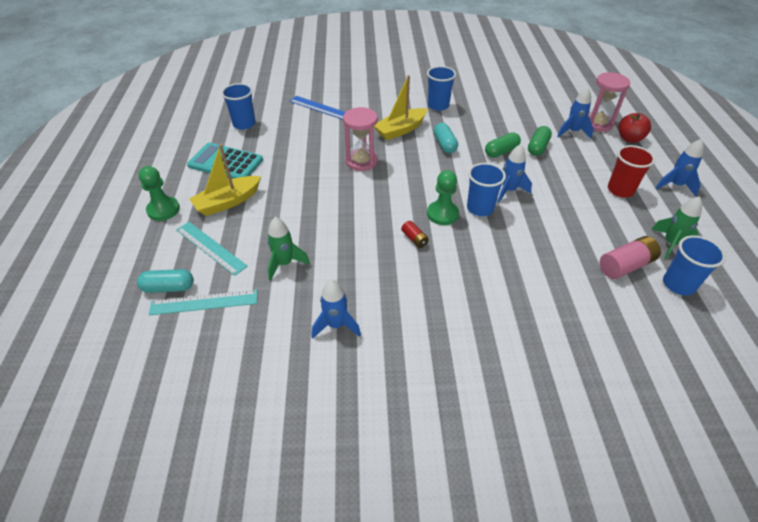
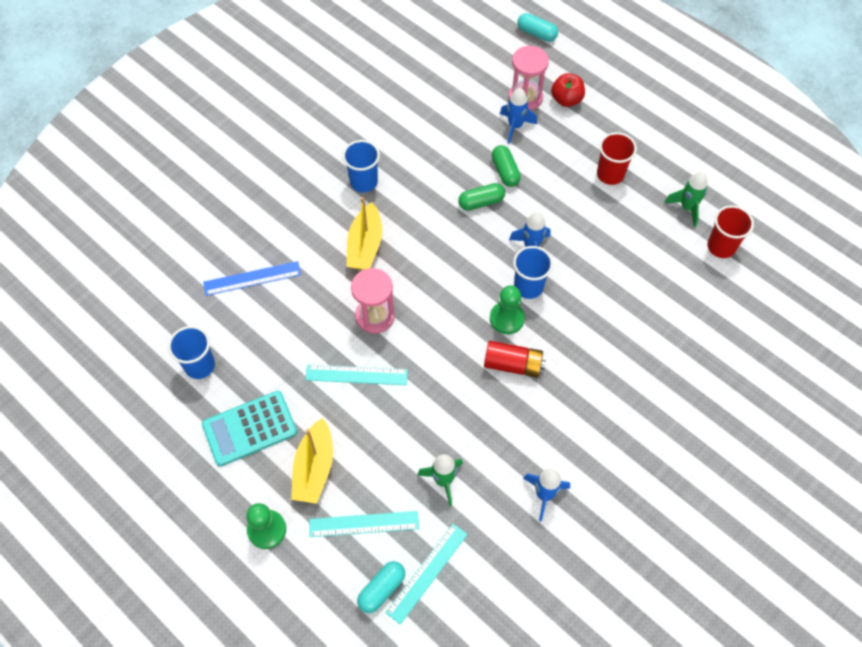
camera: 45 degrees left, 15 degrees up
red battery [401,221,429,248] -> red battery [484,341,546,378], size x1.82
turquoise capsule [434,123,458,153] -> turquoise capsule moved to [517,13,558,42]
green capsule [485,132,521,158] -> green capsule turned 60 degrees clockwise [458,183,505,211]
pink battery [600,236,661,279] -> none
blue rocket [656,139,704,197] -> none
blue cup [663,235,726,296] -> red cup [707,205,754,258]
none -> turquoise ruler [305,365,408,385]

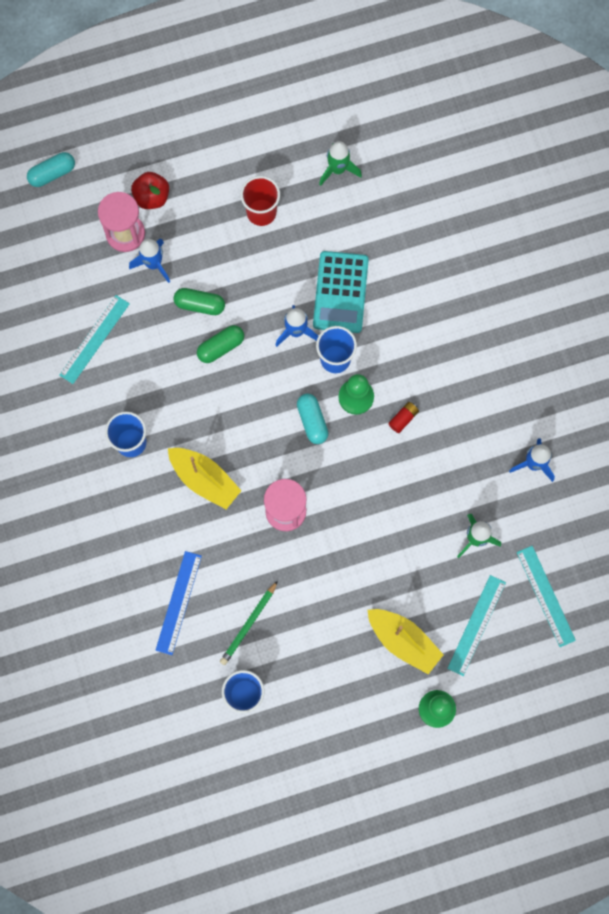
camera: 60 degrees left, 15 degrees up
turquoise calculator [202,391,297,466] -> turquoise calculator moved to [313,251,369,333]
turquoise ruler [305,365,408,385] -> turquoise ruler moved to [59,295,130,384]
turquoise capsule [357,561,405,613] -> turquoise capsule moved to [297,394,328,444]
green capsule [458,183,505,211] -> green capsule turned 45 degrees clockwise [197,325,244,363]
red battery [484,341,546,378] -> red battery [388,402,419,433], size x0.55
red cup [707,205,754,258] -> none
none -> green pencil [220,581,278,665]

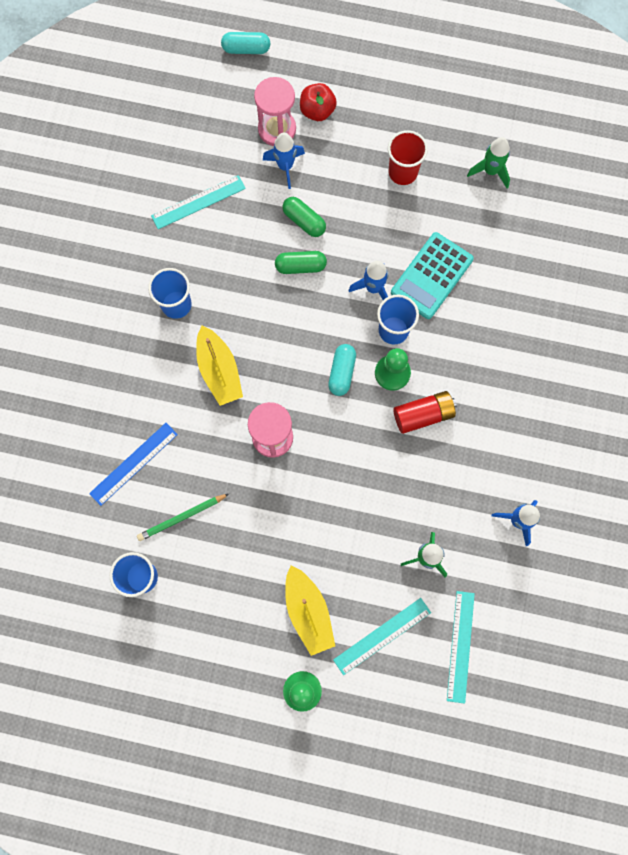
camera: 30 degrees right, 0 degrees up
red battery [388,402,419,433] -> red battery [393,391,457,434], size x1.82

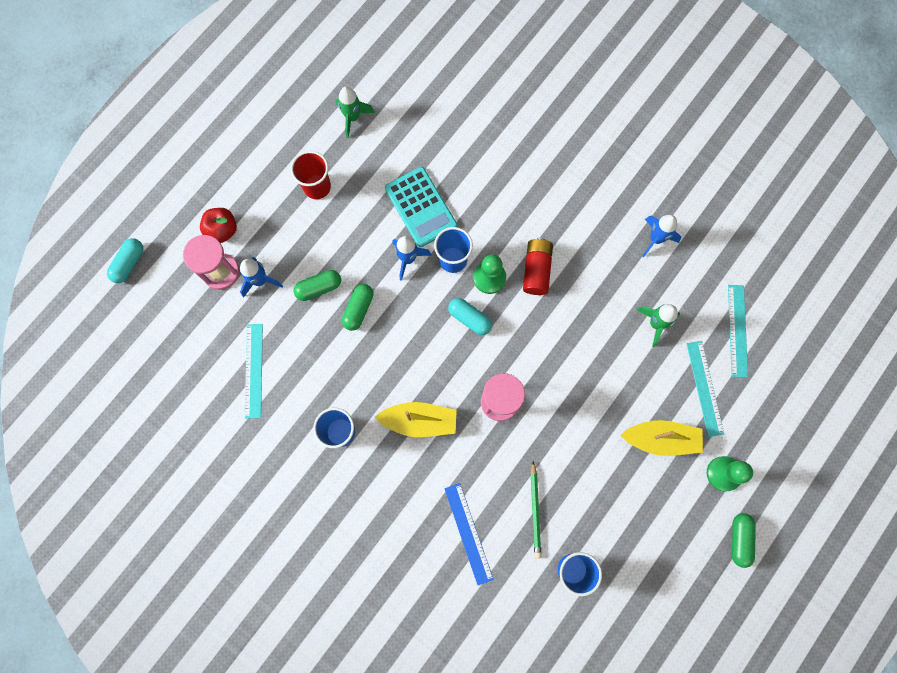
camera: 65 degrees left, 0 degrees up
turquoise ruler [447,591,475,704] -> turquoise ruler turned 60 degrees clockwise [728,285,748,378]
none -> green capsule [732,513,756,568]

